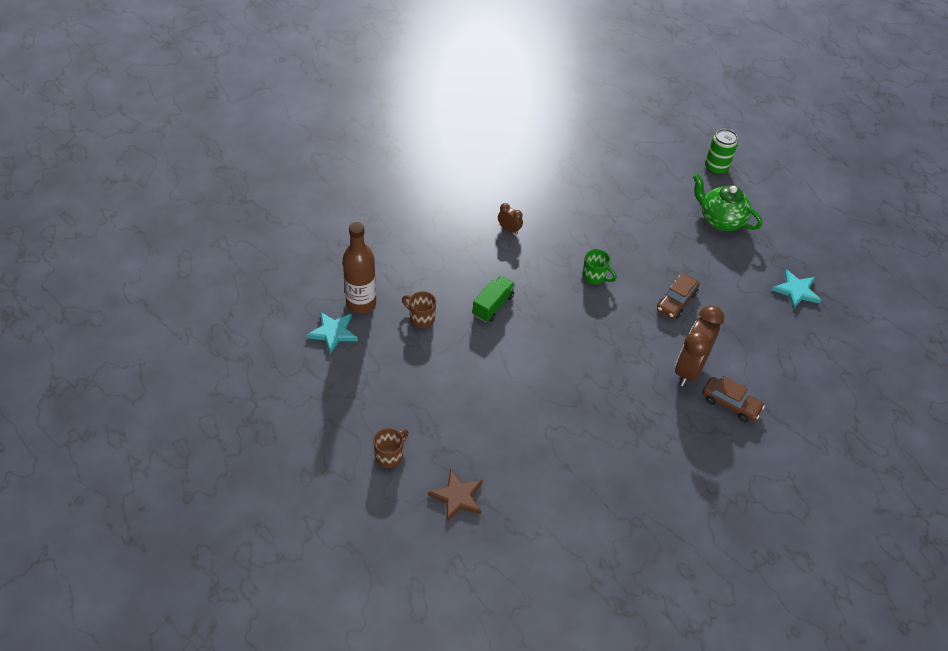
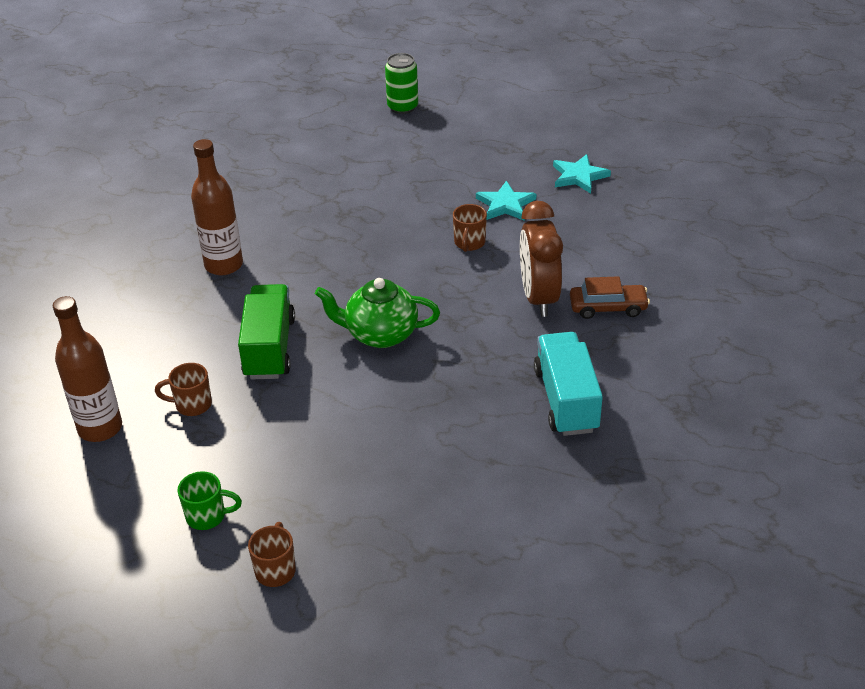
camera: 30 degrees left, 10 degrees down
turquoise star [306,312,358,354] -> turquoise star moved to [476,181,536,220]
brown star [428,469,483,522] -> none
green truck [472,276,515,322] -> green truck [238,284,295,380], size x1.53
brown clock [498,203,523,235] -> brown bottle [191,139,243,275]
green mug [582,249,617,284] -> green mug moved to [177,471,242,530]
brown car [657,273,700,319] -> brown mug [453,204,487,252]
green teapot [693,173,762,231] -> green teapot moved to [315,278,440,348]
none -> turquoise truck [534,332,603,436]

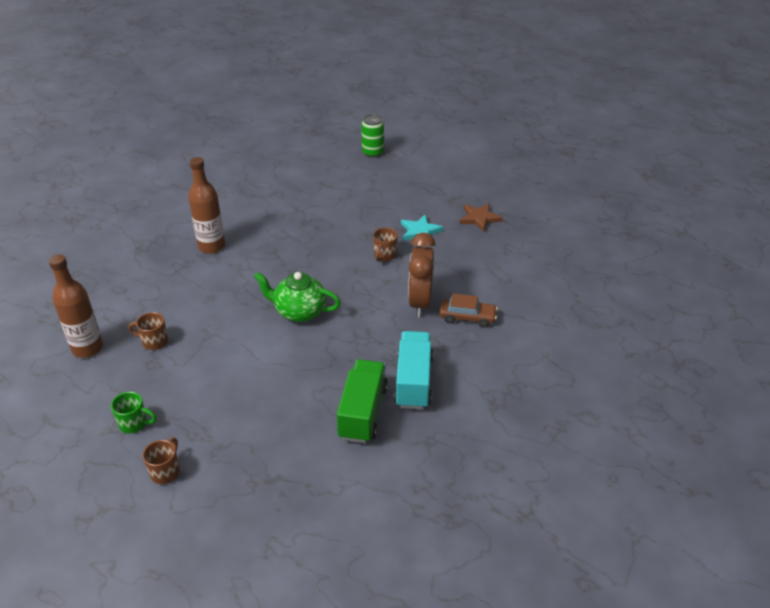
camera: 10 degrees right, 0 degrees up
green truck [238,284,295,380] -> green truck moved to [337,359,388,443]
turquoise star [553,154,611,194] -> brown star [460,203,503,232]

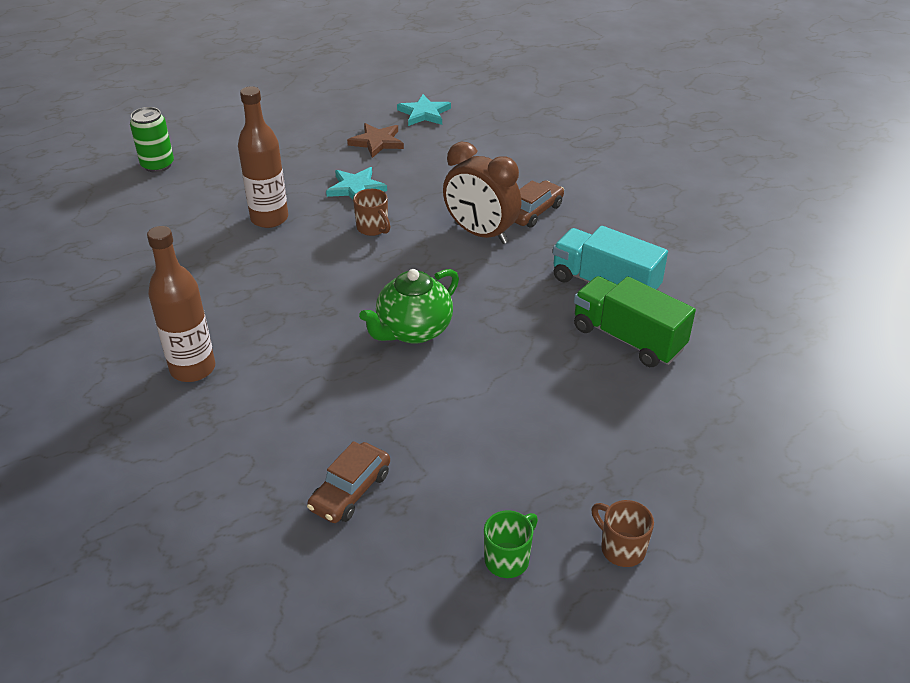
camera: 60 degrees left, 0 degrees up
brown bottle [49,254,103,358] -> brown bottle moved to [238,86,288,228]
brown mug [128,312,168,350] -> brown car [307,441,390,523]
none -> turquoise star [397,94,451,126]

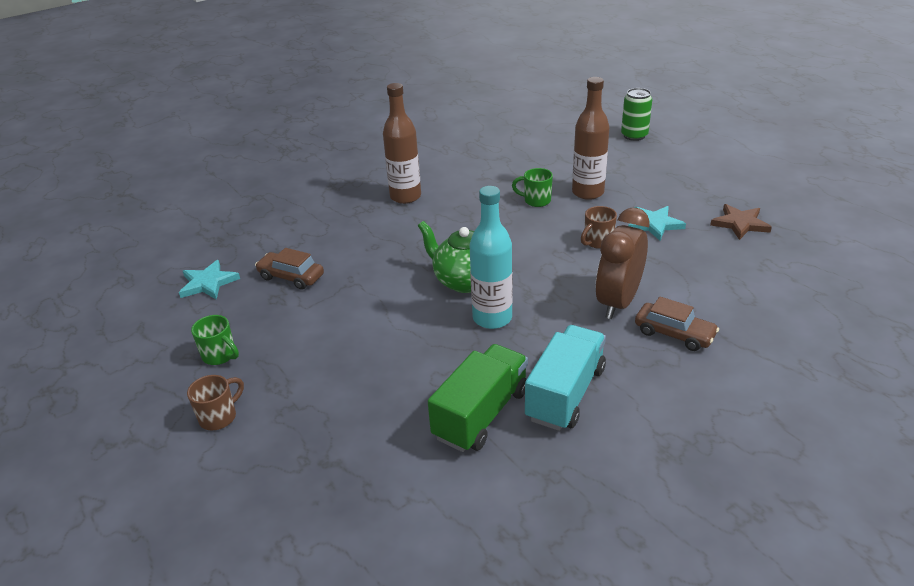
camera: 85 degrees right, 5 degrees down
turquoise star [397,94,451,126] -> turquoise star moved to [179,260,240,300]
none -> turquoise bottle [470,186,513,329]
none -> green mug [512,168,553,207]

